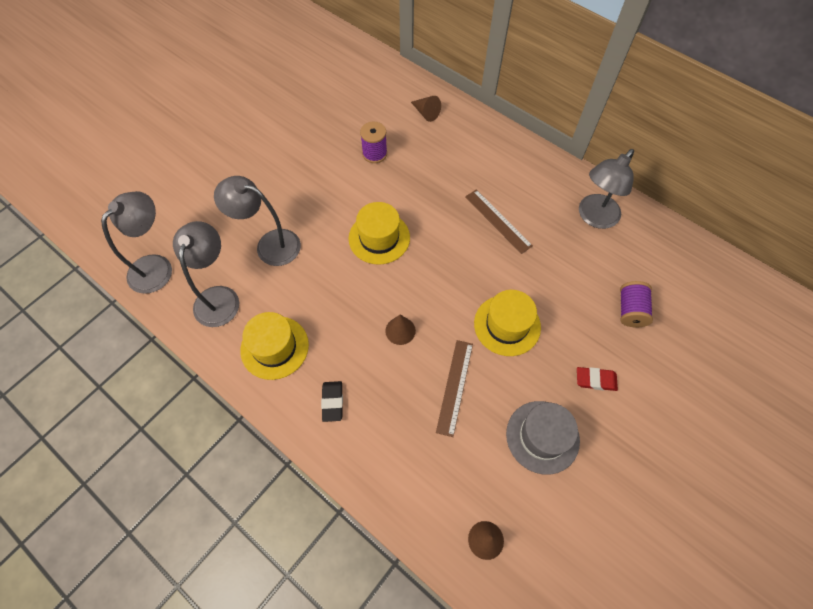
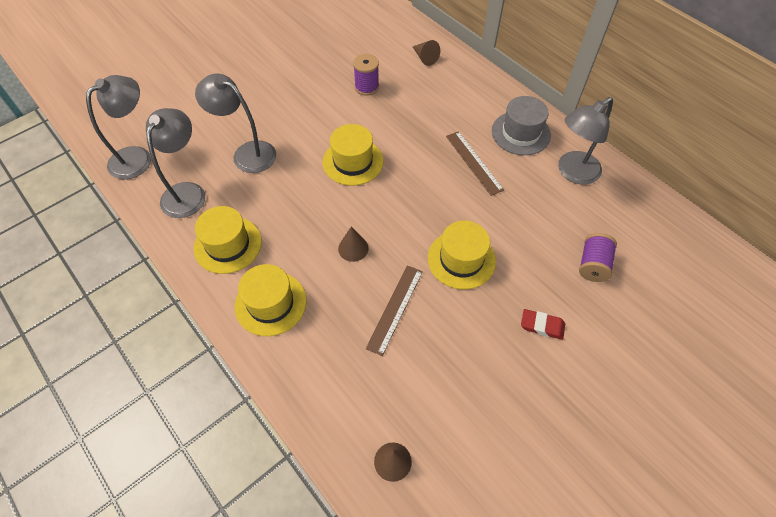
camera: 10 degrees right, 5 degrees down
black eraser [321,381,343,422] -> yellow hat [235,264,307,336]
grey hat [506,401,580,475] -> grey hat moved to [492,96,551,155]

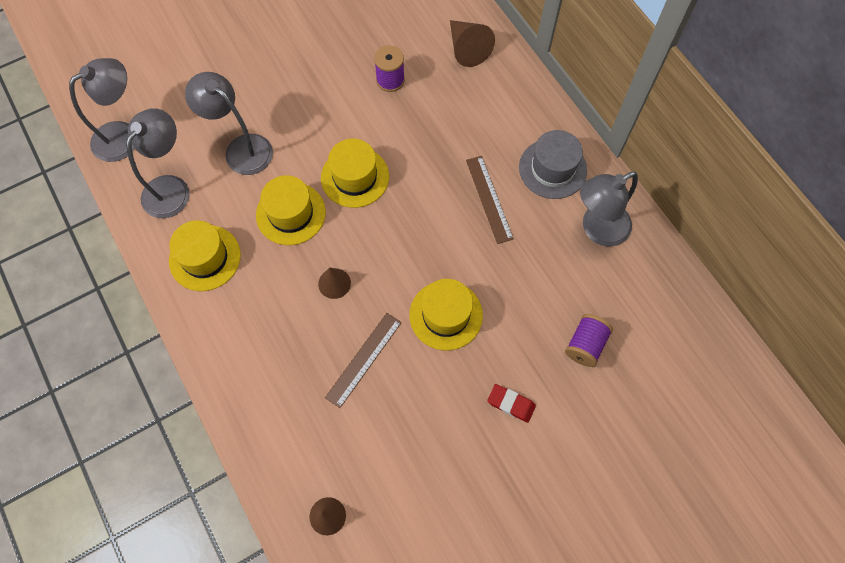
camera: 10 degrees right, 10 degrees up
yellow hat [235,264,307,336] -> yellow hat moved to [256,175,326,245]
brown cone [413,40,440,66] -> brown cone [450,20,495,67], size x1.53

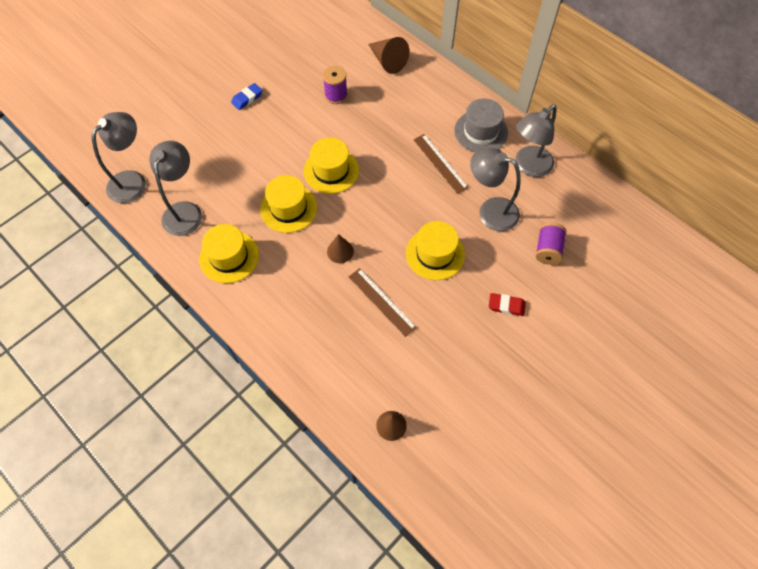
camera: 15 degrees left, 5 degrees down
grey lamp [185,72,273,175] -> grey lamp moved to [470,148,521,231]
brown ruler [325,313,402,408] -> brown ruler turned 60 degrees counterclockwise [349,268,417,337]
none -> blue eraser [231,83,263,110]

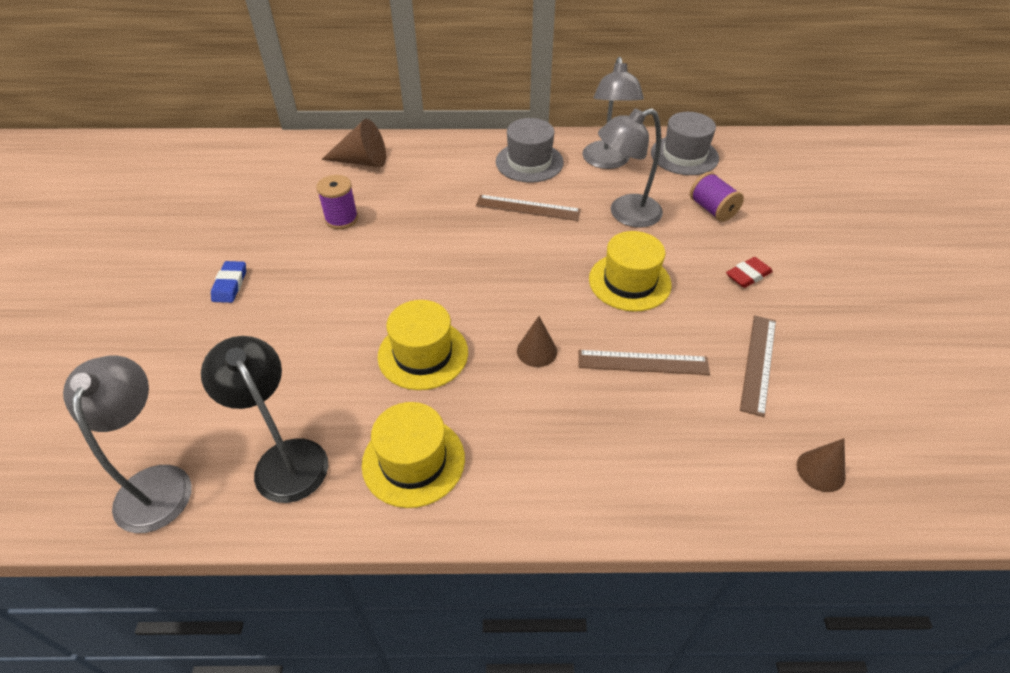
camera: 45 degrees left, 15 degrees down
grey lamp [149,141,202,236] -> black lamp [201,336,328,503]
yellow hat [304,137,359,194] -> none
none -> grey hat [651,112,719,175]
none -> brown ruler [740,315,776,417]

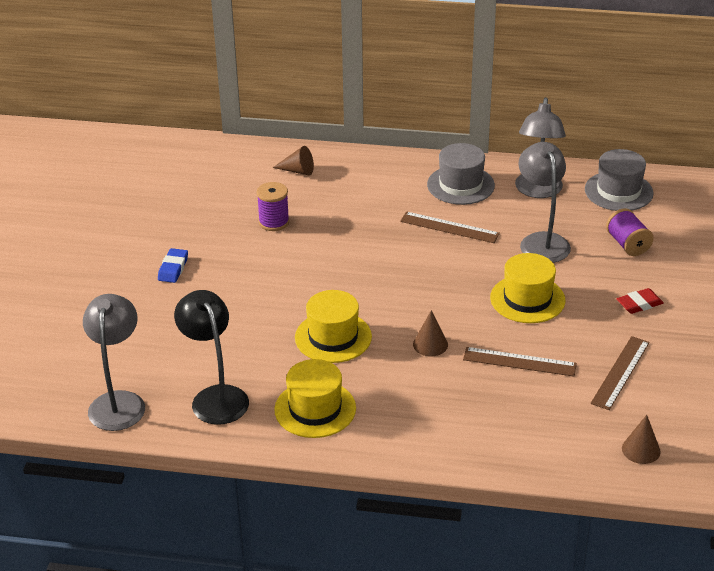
camera: 10 degrees right, 10 degrees down
brown cone [321,119,386,167] -> brown cone [273,146,314,176], size x0.65
grey lamp [598,108,663,227] -> grey lamp turned 90 degrees clockwise [518,142,571,263]

